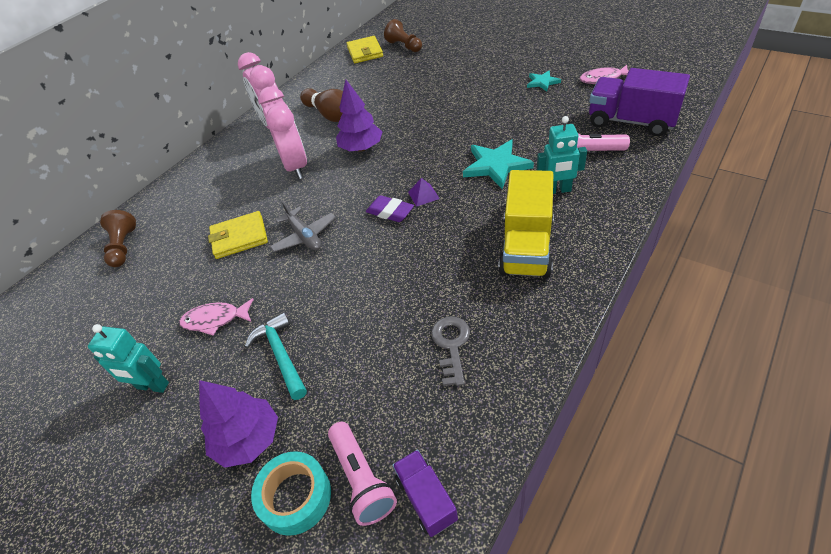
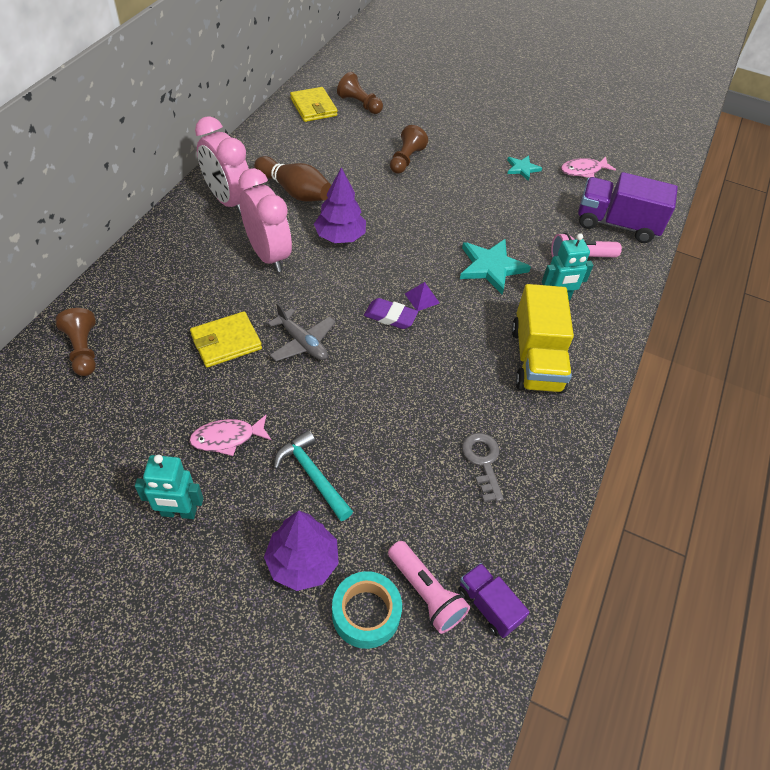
camera: 20 degrees left, 5 degrees up
none -> brown pawn [390,125,428,174]

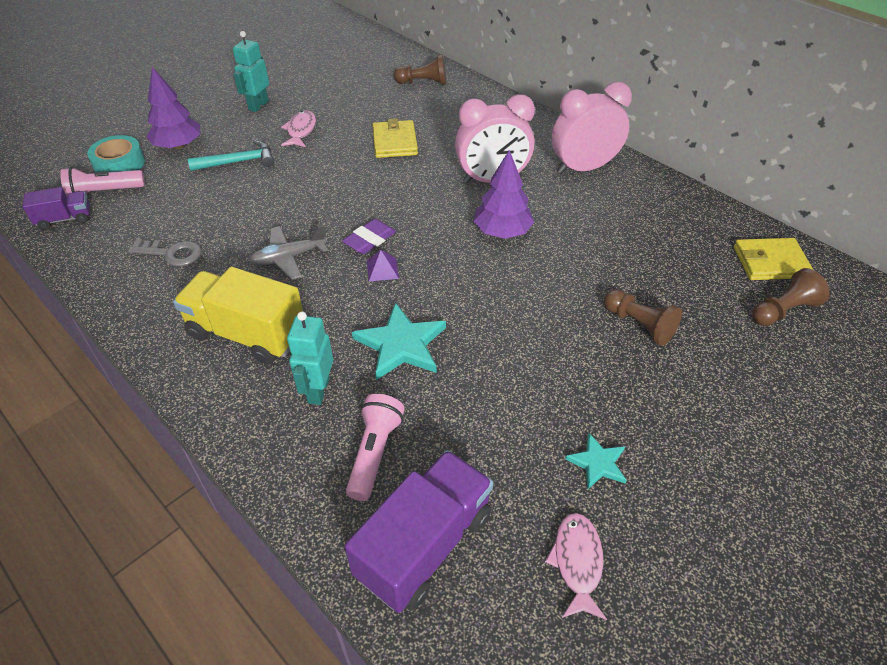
camera: 115 degrees right, 5 degrees down
brown bowling pin [254,156,331,202] -> none
grey plane [268,303,336,361] -> grey plane moved to [249,225,328,280]

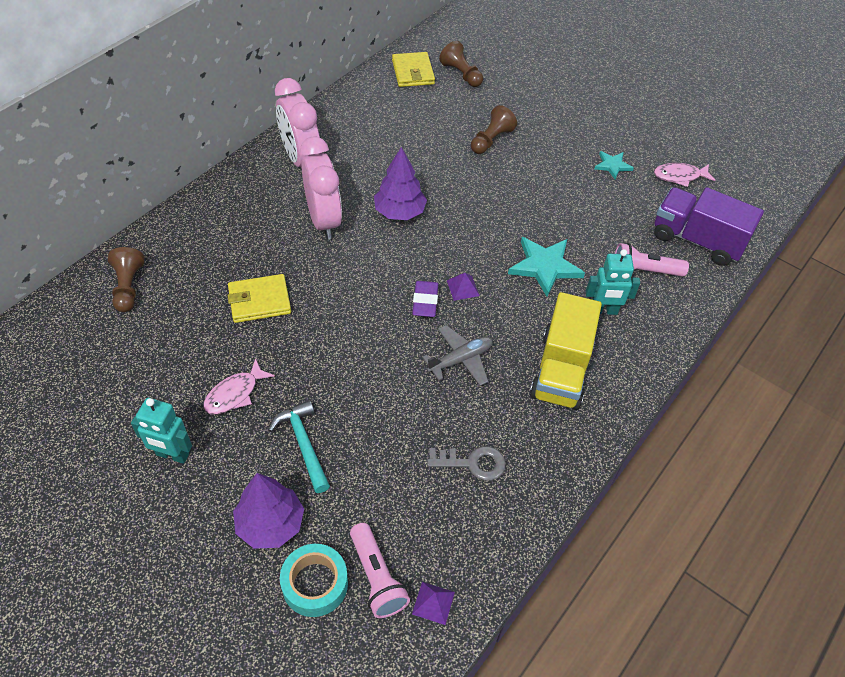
camera: 100 degrees left, 5 degrees up
purple truck [22,187,90,230] -> purple pyramid [412,582,455,625]
grey key [128,239,202,266] -> grey key turned 90 degrees clockwise [427,446,506,481]
grey plane [249,225,328,280] -> grey plane turned 90 degrees counterclockwise [422,325,493,386]
pink fish [281,110,316,147] -> pink fish turned 45 degrees counterclockwise [203,359,275,414]
purple eraser [342,219,396,254] -> purple eraser turned 60 degrees clockwise [412,281,438,317]

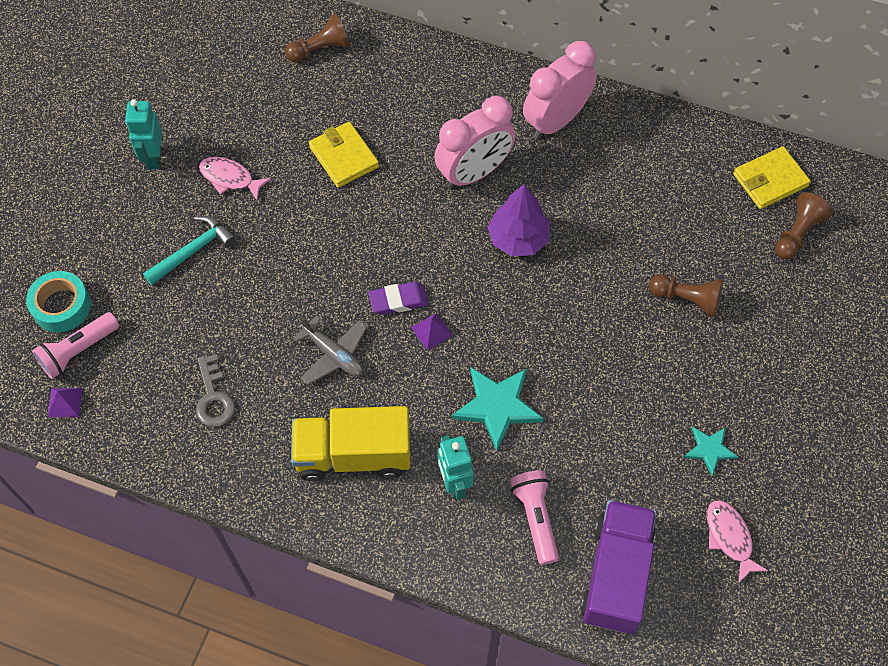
camera: 75 degrees right, 10 degrees up
purple tree [233,473,304,549] -> none

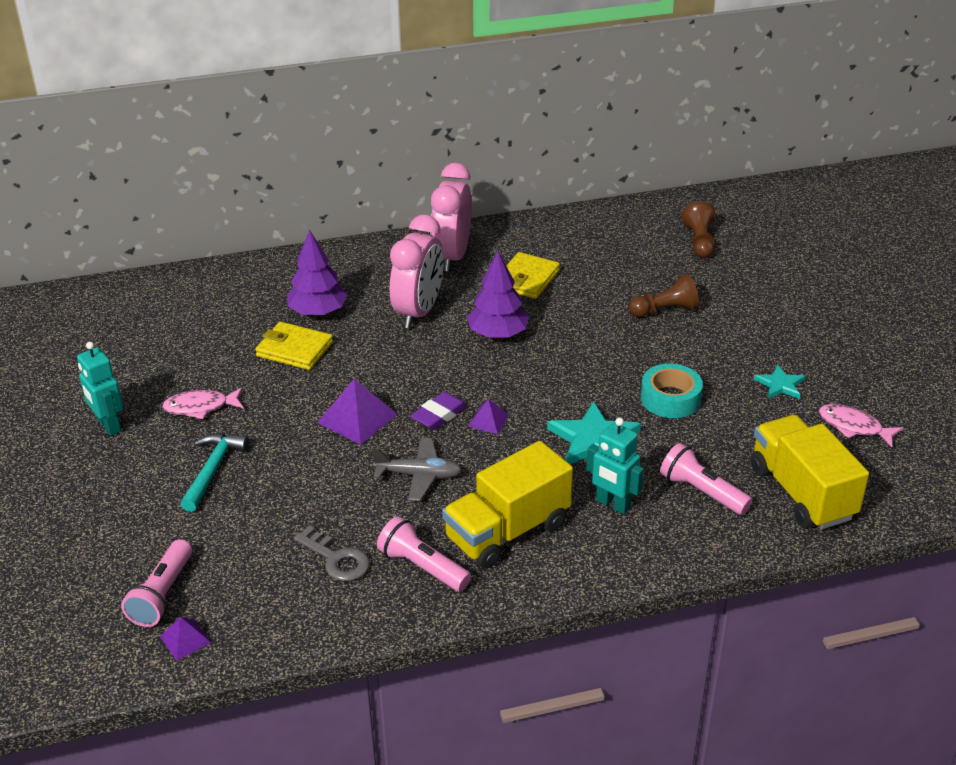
camera: 35 degrees left, 25 degrees down
turquoise tape [26,271,91,332] -> turquoise tape moved to [641,364,703,418]
brown pawn [285,13,350,62] -> none
purple truck [580,500,656,634] -> yellow truck [751,415,869,529]
yellow wallet [733,146,811,209] -> yellow wallet moved to [506,252,560,299]
none -> purple tree [287,230,347,316]
none -> purple pyramid [317,379,398,445]
none -> pink flashlight [377,516,471,592]

